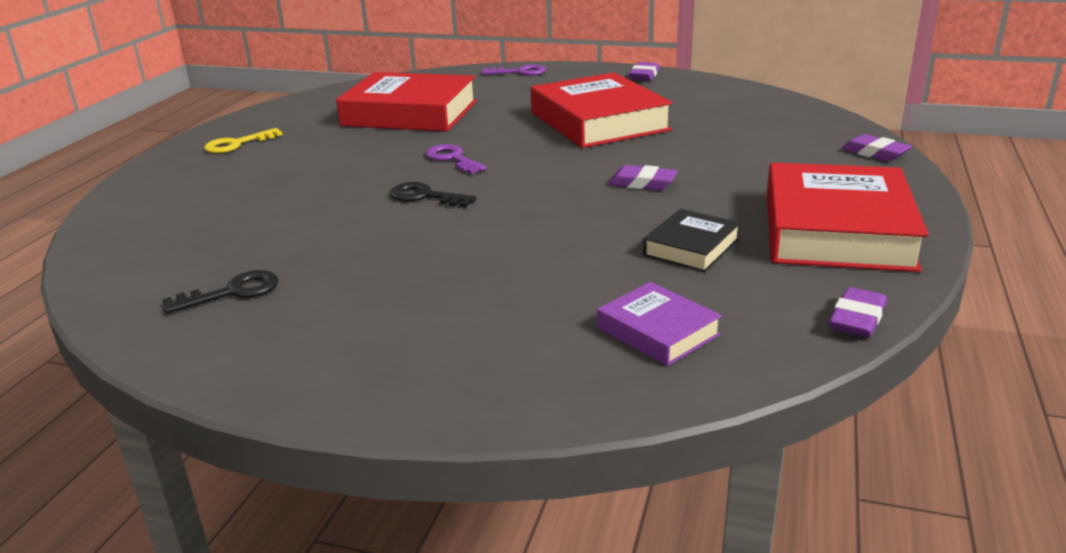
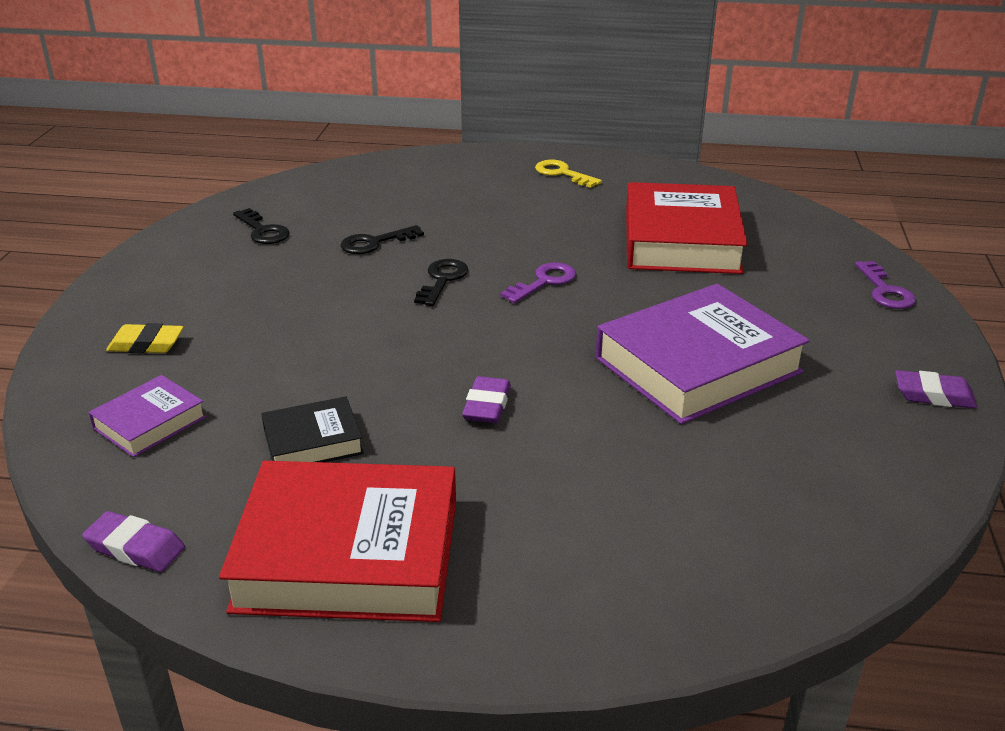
camera: 80 degrees right, 5 degrees up
red book [530,72,673,148] -> purple book [596,284,810,424]
black book [643,209,740,272] -> black book turned 45 degrees counterclockwise [261,396,364,462]
purple eraser [841,134,912,162] -> none
none -> yellow eraser [106,323,183,354]
none -> black key [341,225,424,254]

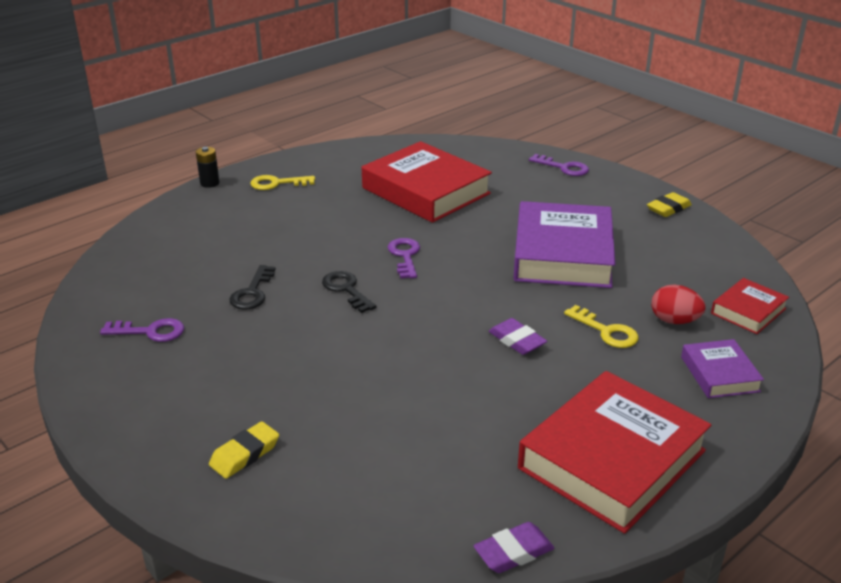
camera: 50 degrees left, 0 degrees up
purple book [88,375,206,457] -> purple book moved to [681,339,764,398]
black key [233,208,290,244] -> purple key [100,318,184,342]
black book [261,396,364,462] -> none
purple eraser [895,370,977,408] -> yellow eraser [647,192,692,217]
none -> black battery [196,147,220,188]
none -> yellow key [564,305,638,348]
none -> red egg [651,285,706,324]
none -> red book [711,278,789,334]

